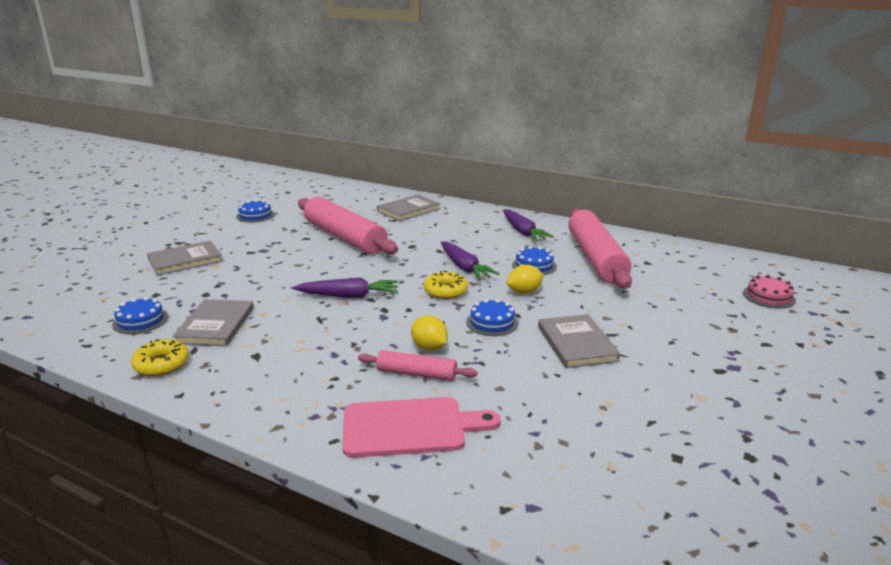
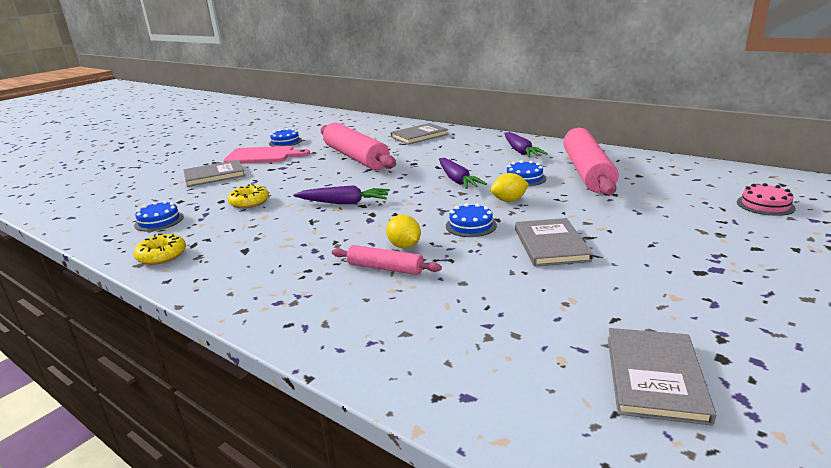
camera: 10 degrees right, 0 degrees up
grey book [172,299,254,346] -> grey book moved to [608,328,716,426]
pink cutting board [342,397,501,458] -> pink cutting board moved to [223,146,310,164]
yellow donut [424,271,468,299] -> yellow donut moved to [228,184,269,208]

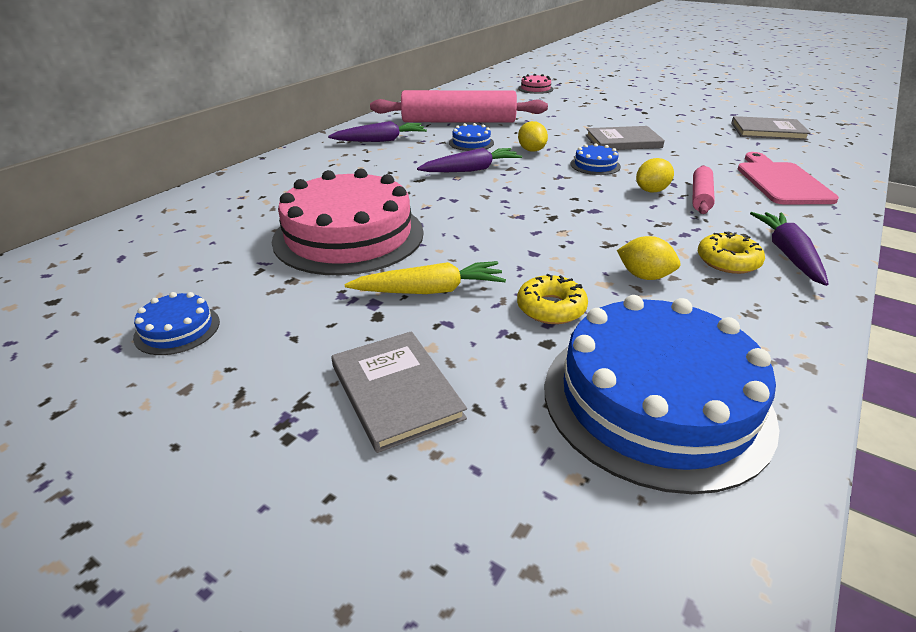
camera: 95 degrees left, 10 degrees up
blue cake [134,201,184,231] -> blue cake [545,295,779,494], size x2.38
yellow donut [134,234,186,265] -> yellow donut moved to [698,232,765,274]
pink cutting board [223,146,310,164] -> pink cutting board moved to [738,152,839,205]
purple carrot [294,185,390,204] -> purple carrot moved to [750,212,829,286]
pink rolling pin [321,123,396,170] -> pink cake [272,169,424,275]
grey book [390,123,448,145] -> none
none -> yellow carrot [344,261,506,294]
none -> yellow lemon [617,236,680,280]

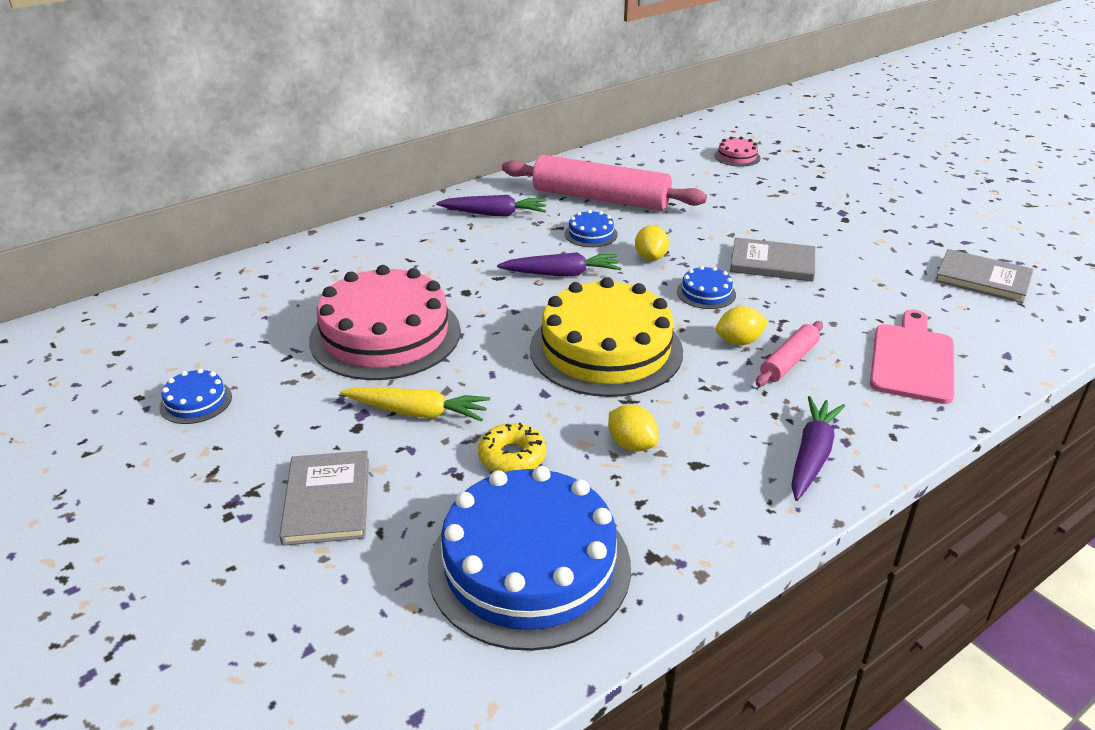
camera: 20 degrees right, 0 degrees up
yellow donut [698,232,765,274] -> none
none -> yellow cake [530,277,683,397]

